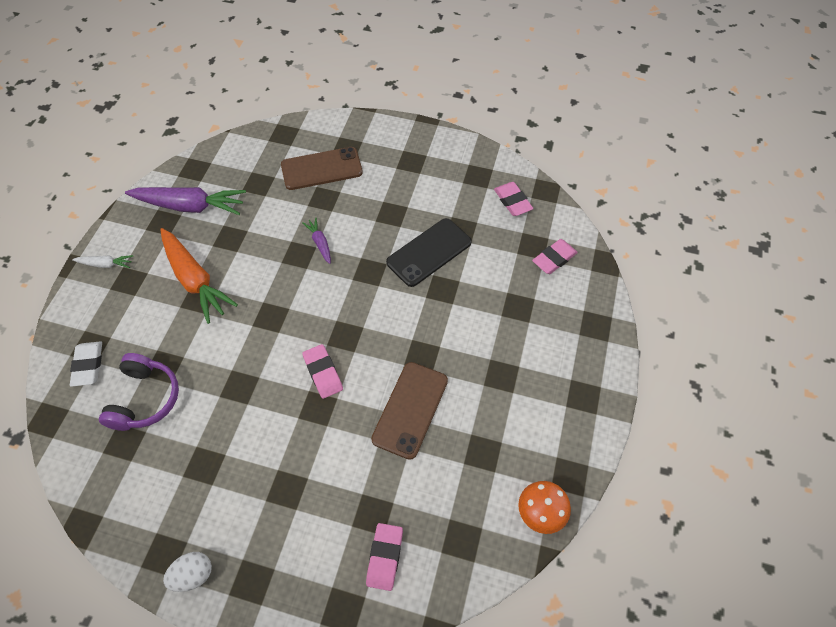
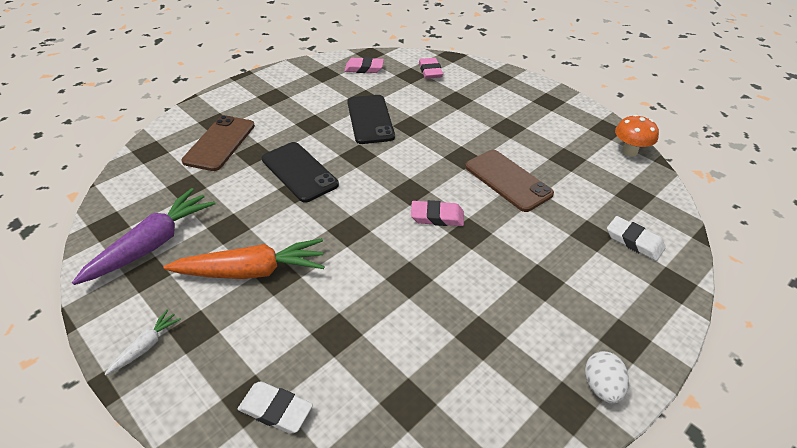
camera: 60 degrees left, 15 degrees down
purple headphones [99,353,179,431] -> none
purple carrot [302,217,331,264] -> black phone [262,142,339,203]
pink eraser [366,523,403,591] -> white eraser [607,216,666,261]

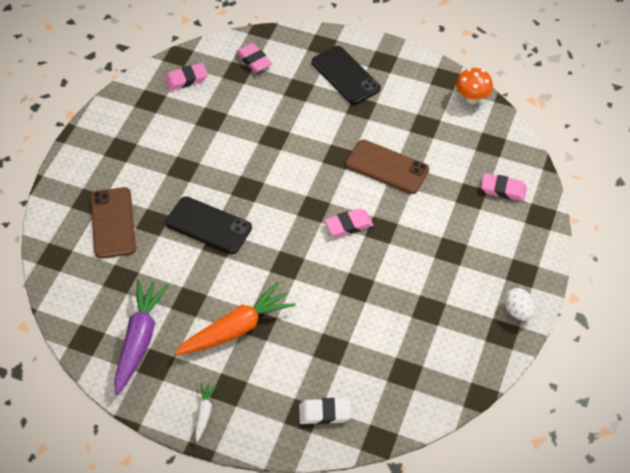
camera: 25 degrees left, 10 degrees up
black phone [347,95,395,144] -> black phone moved to [312,46,381,105]
white eraser [607,216,666,261] -> pink eraser [481,173,527,201]

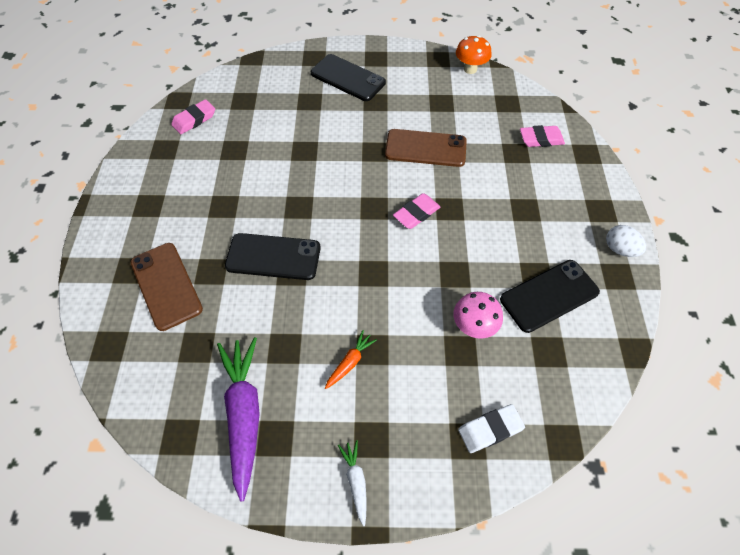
camera: 20 degrees left, 5 degrees up
orange carrot [175,282,296,355] -> orange carrot [325,330,377,389], size x0.47
pink eraser [236,43,272,72] -> none
none -> pink mushroom [454,292,503,339]
none -> black phone [500,260,600,333]

